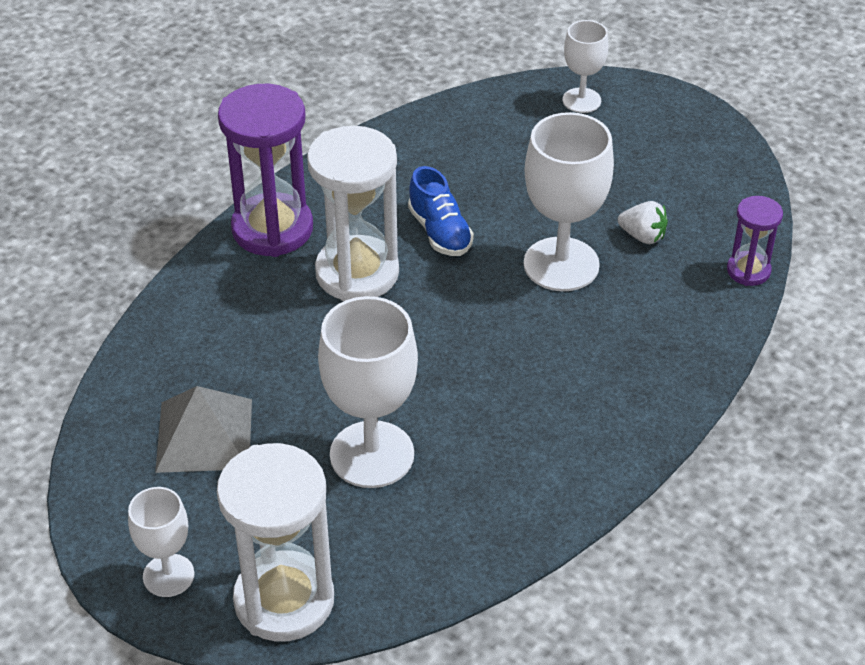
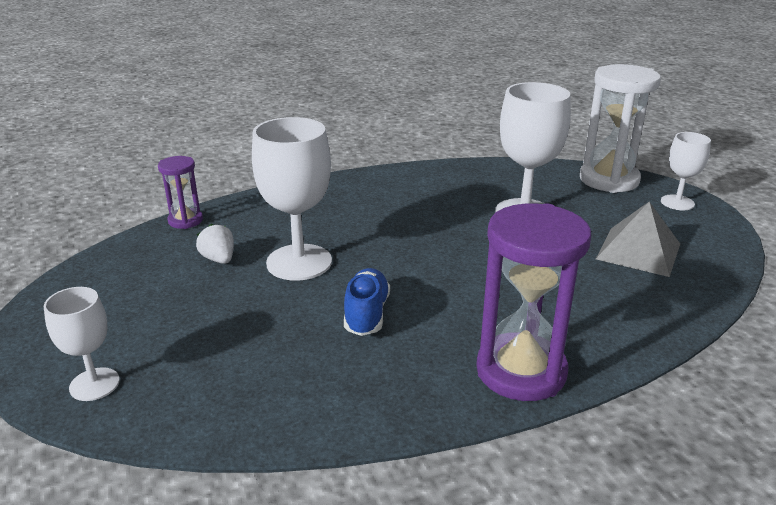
camera: 150 degrees left, 15 degrees down
white hourglass [307,126,399,301] -> none

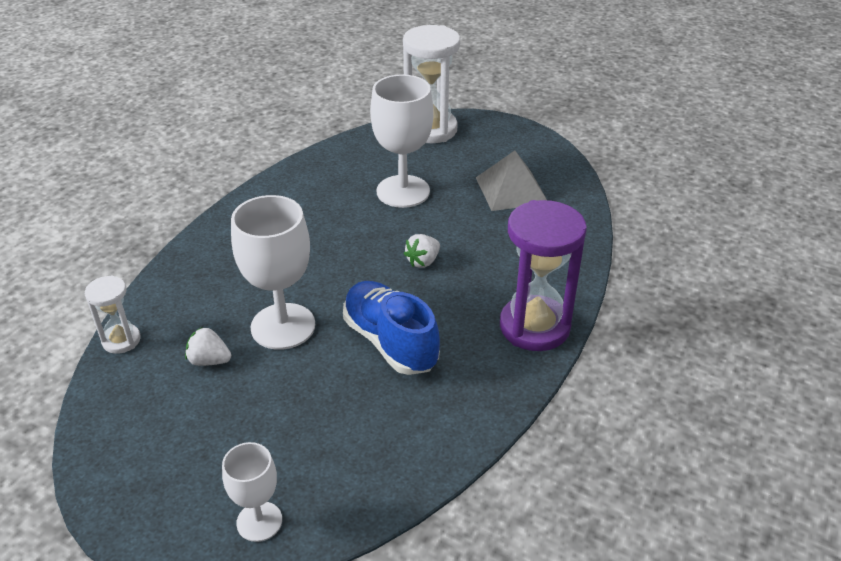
camera: 40 degrees left, 10 degrees up
purple hourglass [158,156,203,229] -> white hourglass [85,275,141,354]
blue shoe [344,268,390,336] -> blue shoe [343,281,440,375], size x1.51
white goblet [661,132,711,210] -> none
none -> white strawberry [404,234,440,268]

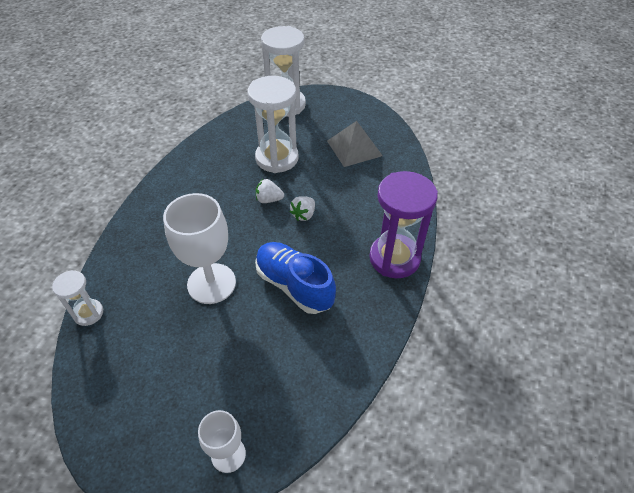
camera: 10 degrees left, 10 degrees up
white strawberry [185,327,231,366] -> white strawberry moved to [256,179,284,203]
white goblet [370,74,434,208] -> white hourglass [247,76,299,173]

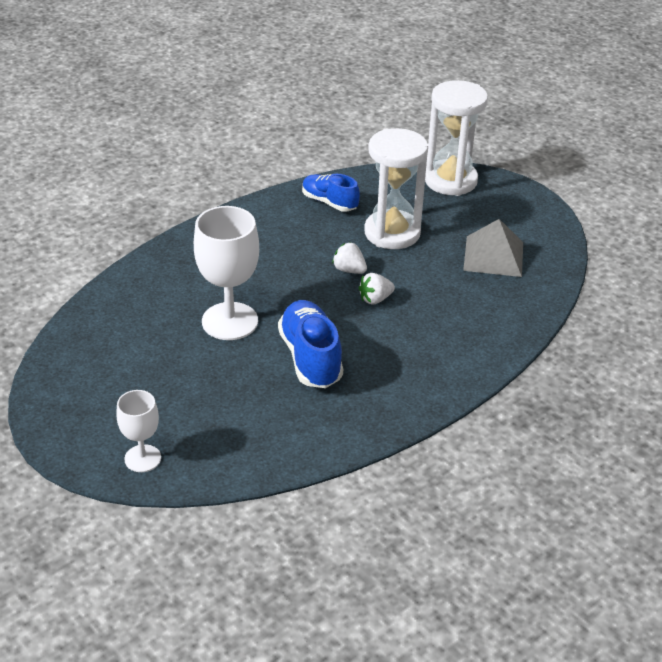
camera: 30 degrees right, 10 degrees down
white hourglass [52,270,103,326] -> none
purple hourglass [369,171,438,278] -> none
none -> blue shoe [302,174,360,212]

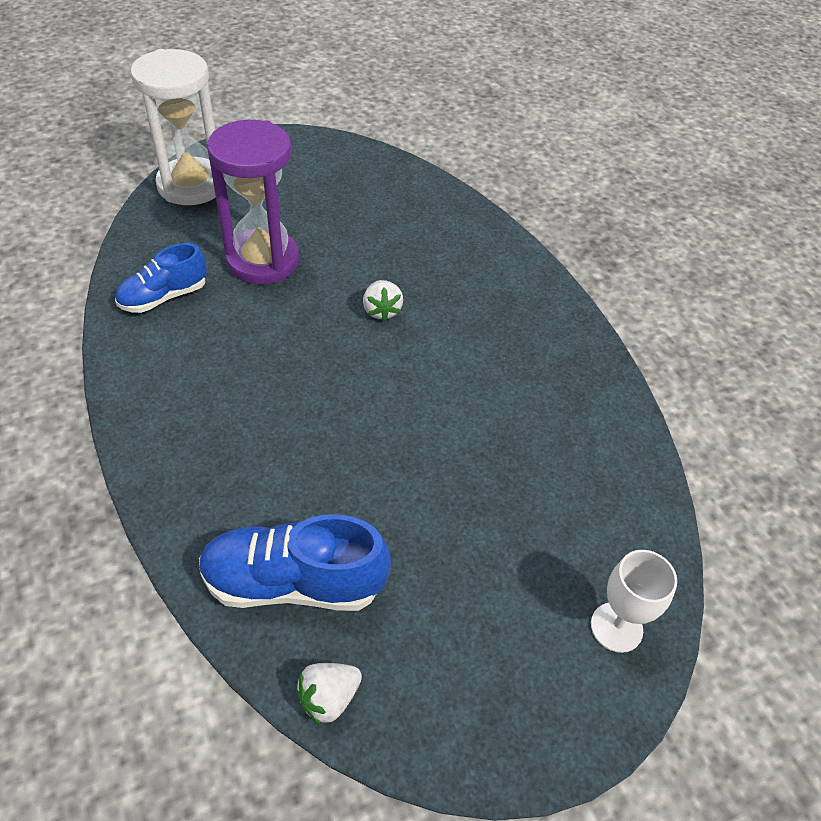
camera: 75 degrees left, 10 degrees up
white goblet [194,206,259,340] -> none
blue shoe [278,300,343,388] -> blue shoe moved to [199,514,391,611]
white strawberry [332,242,367,274] -> white strawberry moved to [296,663,362,725]
white hourglass [364,128,428,249] -> purple hourglass [207,120,299,284]
grey pyramid [463,219,523,277] -> none

